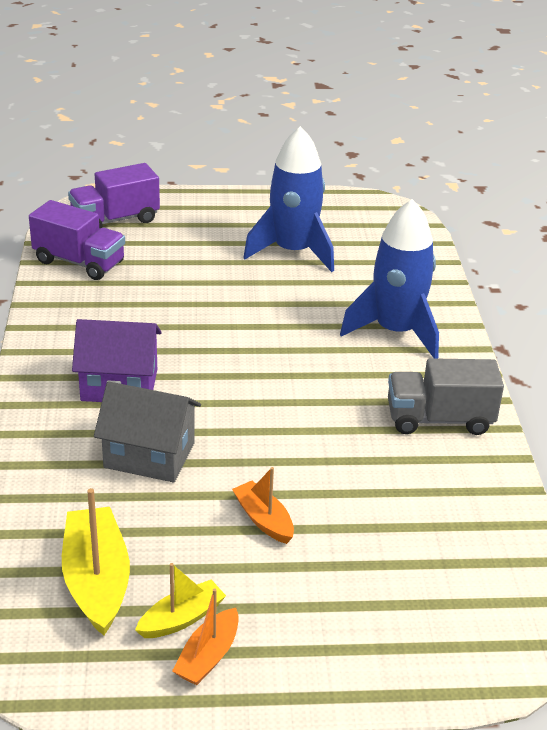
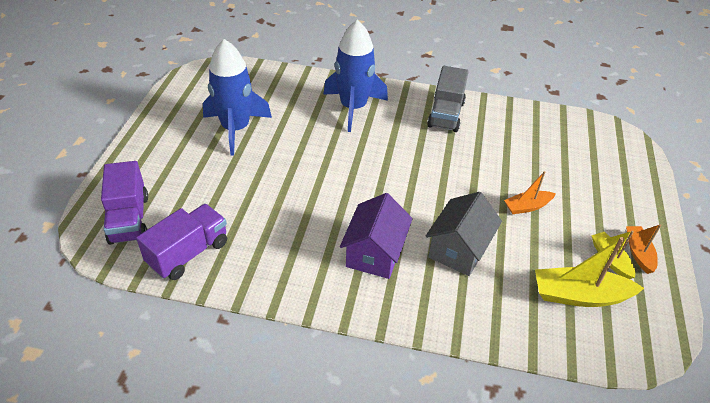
camera: 75 degrees left, 10 degrees up
orange boat [172,588,239,685] -> orange boat turned 135 degrees counterclockwise [626,224,661,274]

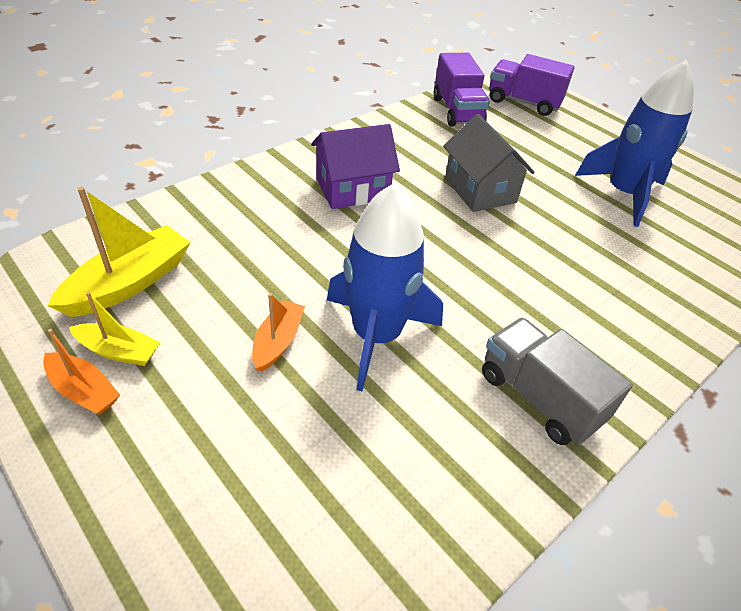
camera: 125 degrees right, 0 degrees up
blue rocket [323,20,388,132] -> blue rocket moved to [327,183,443,392]
purple house [340,193,413,279] -> purple house turned 75 degrees counterclockwise [311,124,400,209]
grey house [425,192,502,276] -> grey house moved to [443,114,535,212]

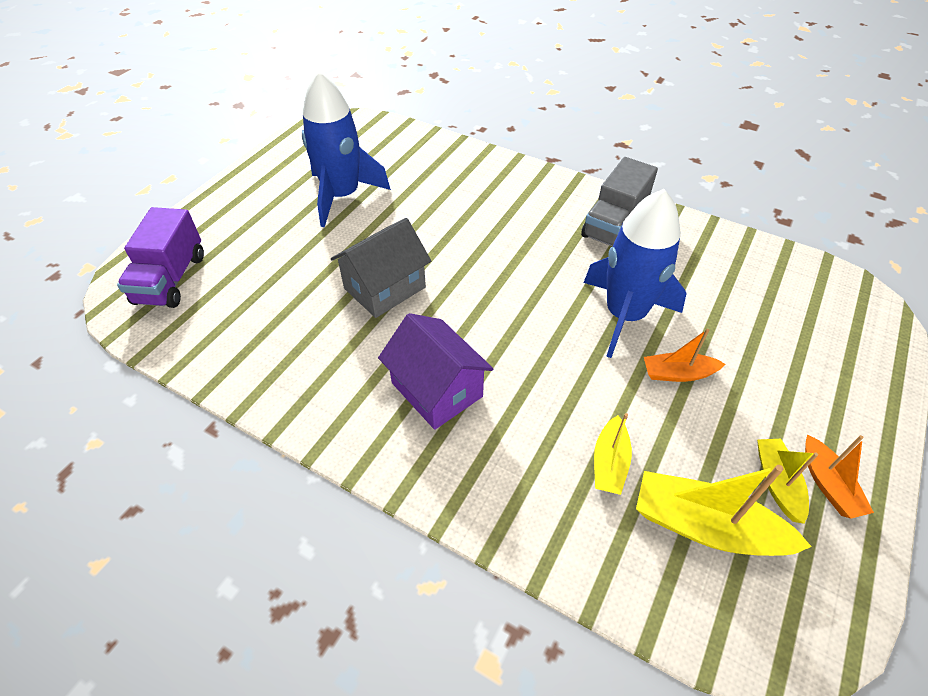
camera: 105 degrees left, 5 degrees up
orange boat [43,329,120,415] -> orange boat turned 150 degrees clockwise [805,434,874,518]
purple truck [434,53,490,126] -> none
none -> yellow boat [594,413,632,495]

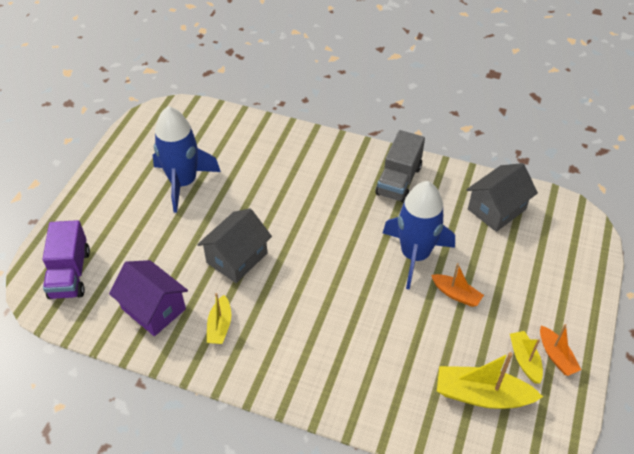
camera: 10 degrees left, 0 degrees up
purple house [378,313,494,430] -> purple house moved to [109,260,188,336]
yellow boat [594,413,632,495] -> yellow boat moved to [207,293,231,344]
orange boat [644,329,726,382] -> orange boat turned 135 degrees counterclockwise [431,263,484,307]
none -> grey house [466,163,538,232]

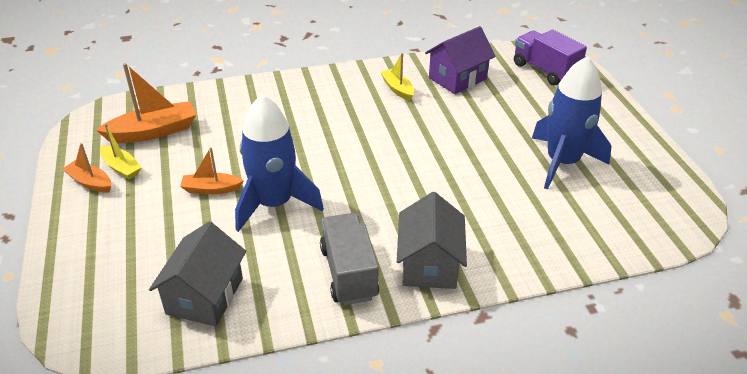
camera: 145 degrees right, 10 degrees down
purple house [109,260,188,336] -> purple house turned 45 degrees counterclockwise [425,26,496,94]
grey house [197,209,272,283] -> grey house moved to [397,192,467,289]
yellow boat [437,352,543,409] -> orange boat [96,63,196,143]

